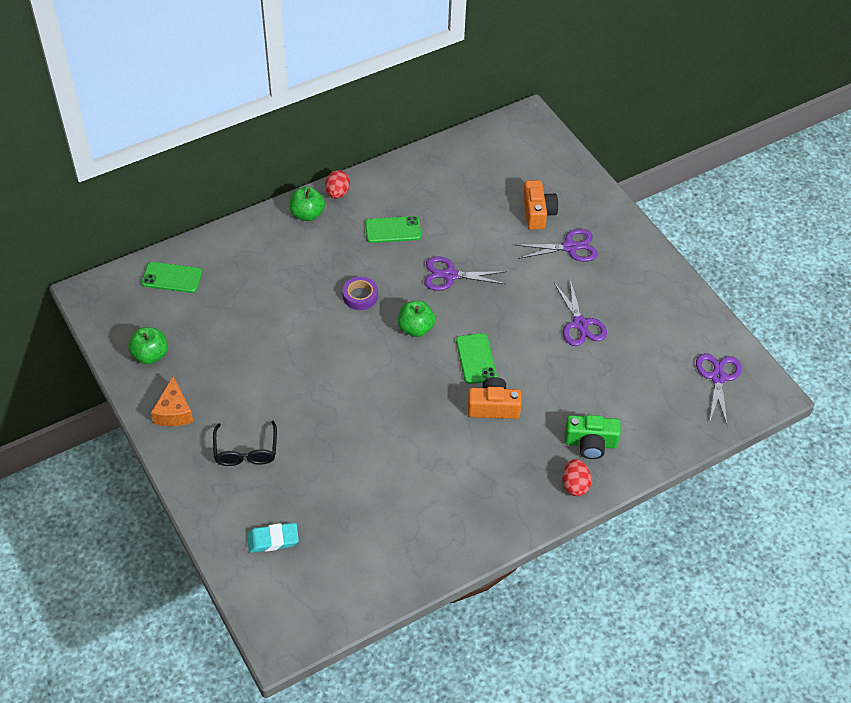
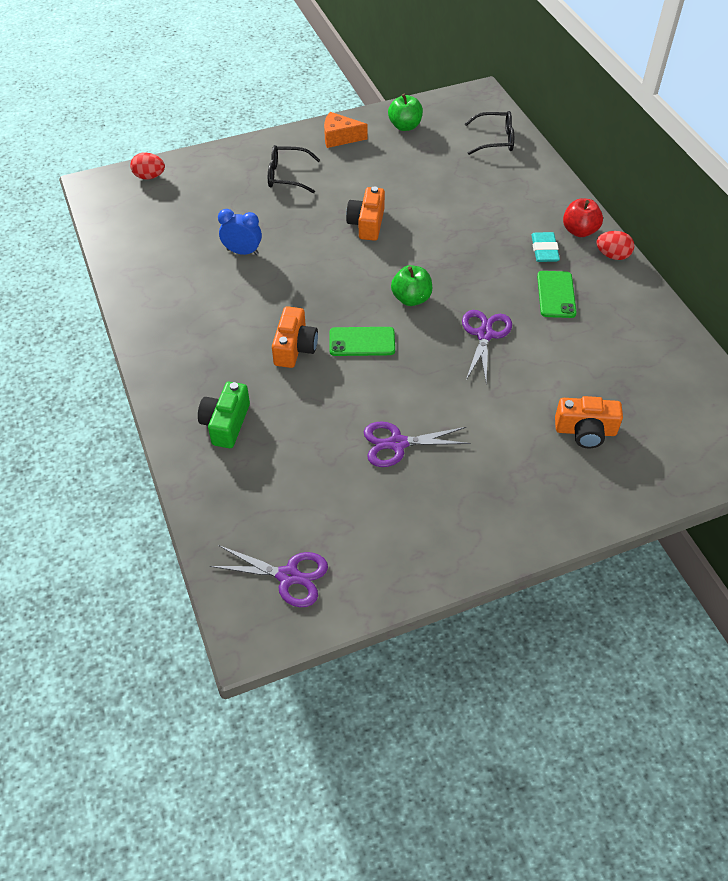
camera: 100 degrees right, 0 degrees up
green phone [141,262,202,293] -> black glasses [465,111,514,155]
turquoise eraser [247,523,299,553] -> turquoise eraser moved to [531,232,560,262]
green apple [290,187,325,221] -> red apple [563,198,603,237]
purple tape [343,276,378,310] -> none
purple scissors [515,229,598,262] -> none
red egg [562,459,591,496] -> red egg moved to [130,153,165,179]
none -> blue clock [218,209,262,255]
none -> orange camera [346,186,385,241]

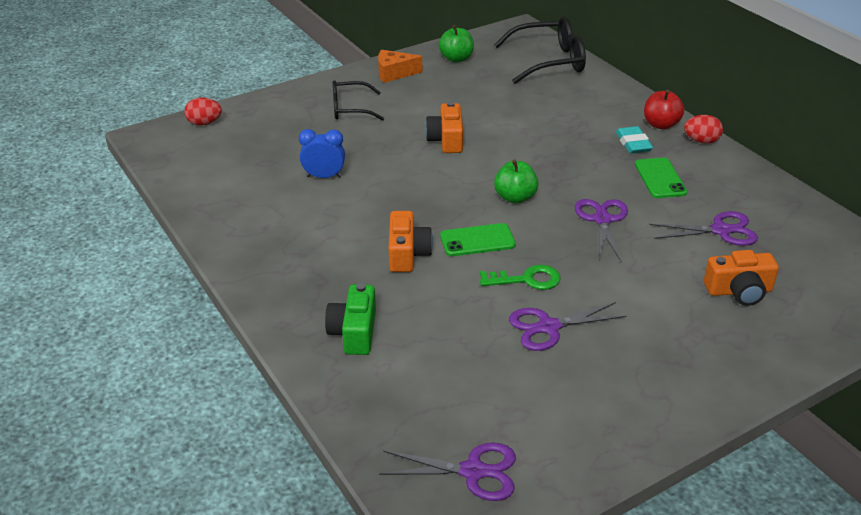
camera: 10 degrees left, 15 degrees down
black glasses [465,111,514,155] -> black glasses [494,17,586,84], size x1.61
none -> green key [480,265,561,290]
none -> purple scissors [649,211,758,246]

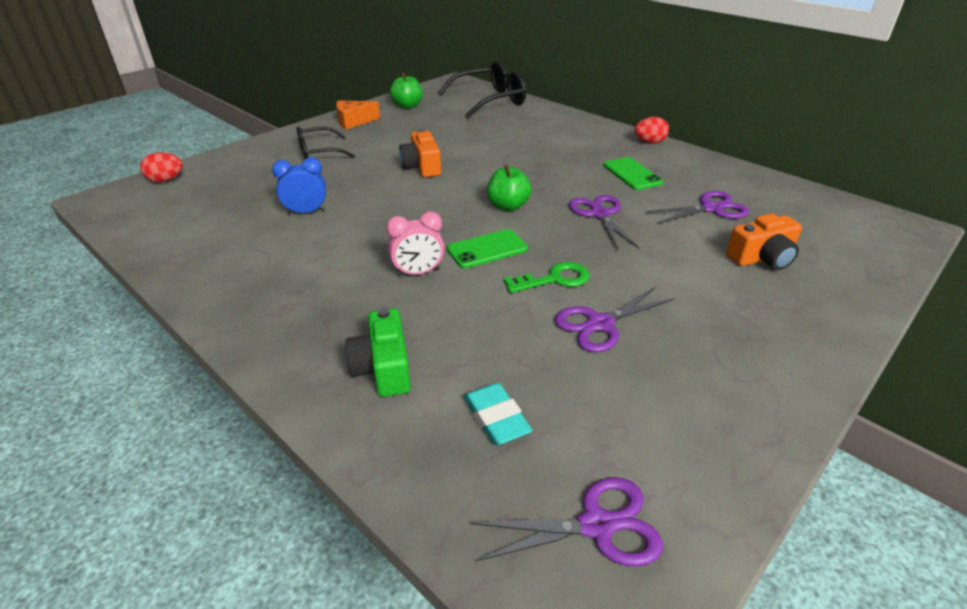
camera: 15 degrees left, 0 degrees up
orange camera [389,211,433,272] -> pink clock [386,212,445,277]
turquoise eraser [616,126,653,153] -> turquoise eraser moved to [463,383,532,445]
red apple [644,90,684,129] -> none

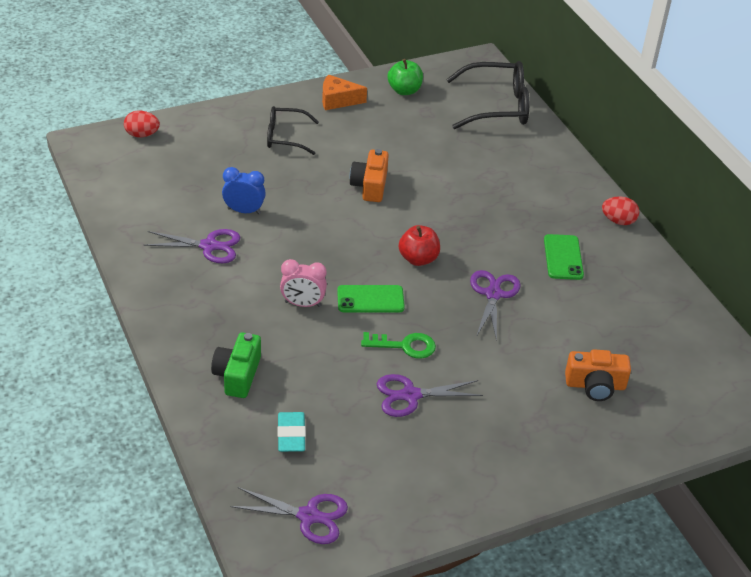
camera: 20 degrees right, 5 degrees up
green apple [487,164,532,211] -> red apple [399,225,440,266]
purple scissors [646,191,749,224] -> purple scissors moved to [144,229,240,263]

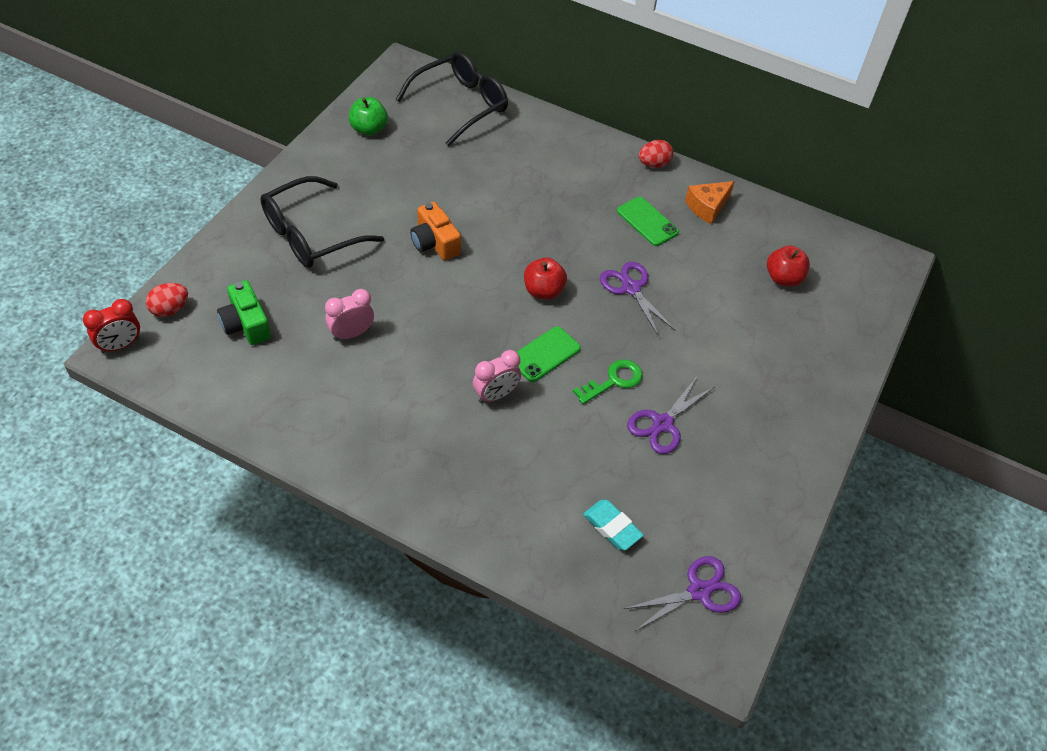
camera: 40 degrees left, 10 degrees up
purple scissors [144,229,240,263] -> none
green camera [211,333,261,398] -> green camera moved to [217,280,271,345]
blue clock [222,167,266,214] -> pink clock [325,289,374,341]
black glasses [267,106,319,155] -> black glasses [260,176,384,268], size x1.61
orange cheese [322,75,367,110] -> orange cheese moved to [685,181,735,224]
orange camera [565,349,631,401] -> none
none -> red clock [83,299,140,353]
none -> red apple [767,246,810,286]

